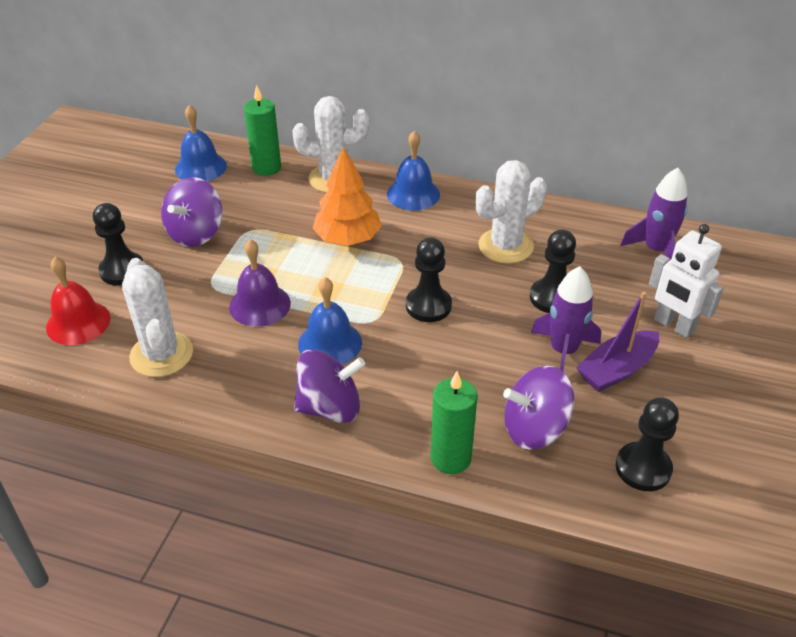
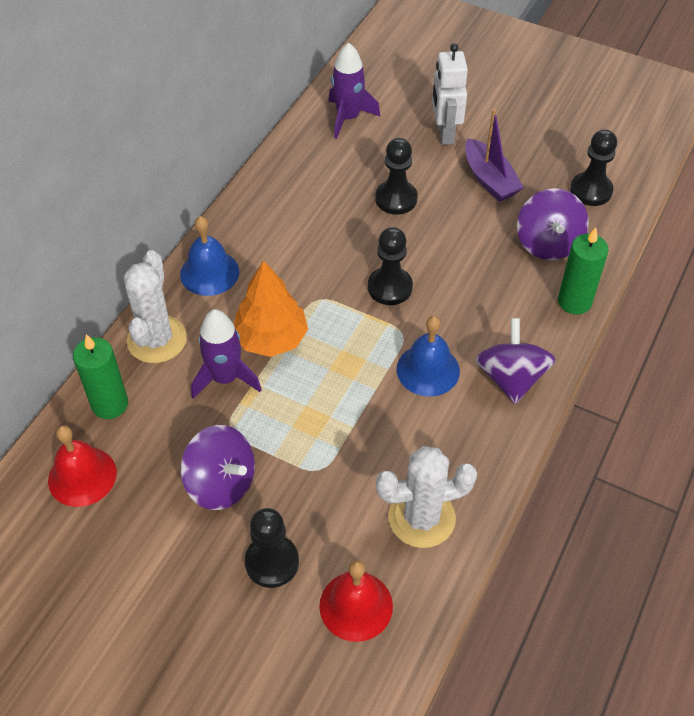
camera: 80 degrees left, 10 degrees up
blue bell [175,105,227,181] -> red bell [48,425,117,507]
purple bell [229,239,291,327] -> none
white cactus [476,160,547,264] -> none
purple rocket [531,266,601,371] -> purple rocket moved to [191,309,262,399]
white robot [649,224,724,338] -> white robot turned 120 degrees clockwise [432,43,468,145]

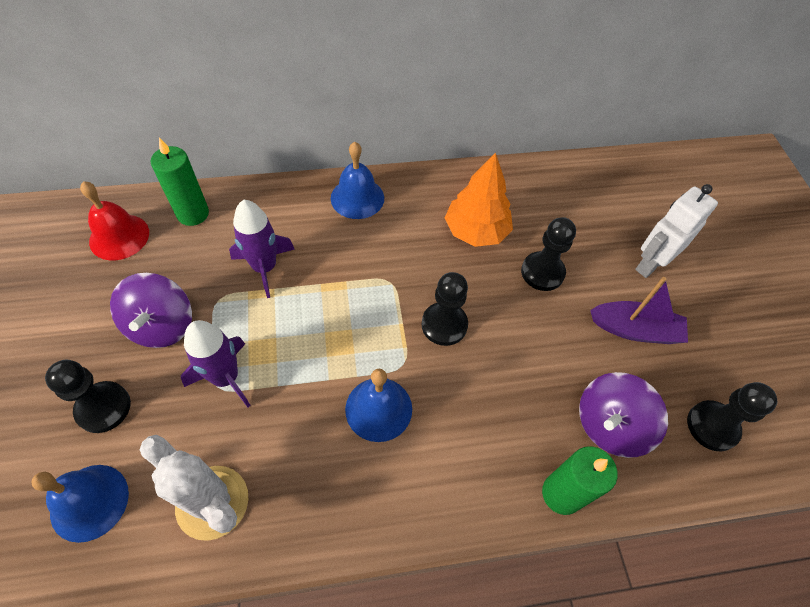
camera: 50 degrees right, 5 degrees up
white cactus [124,250,187,363] -> none
orange tree [234,260,308,357] -> orange tree moved to [445,153,513,247]
red bell [319,560,393,642] -> blue bell [31,465,129,543]
purple rocket [328,43,381,139] -> purple rocket moved to [181,320,251,407]
purple boat [465,109,524,202] -> purple boat turned 105 degrees counterclockwise [590,277,688,344]
purple spinning top [476,318,556,404] -> none

